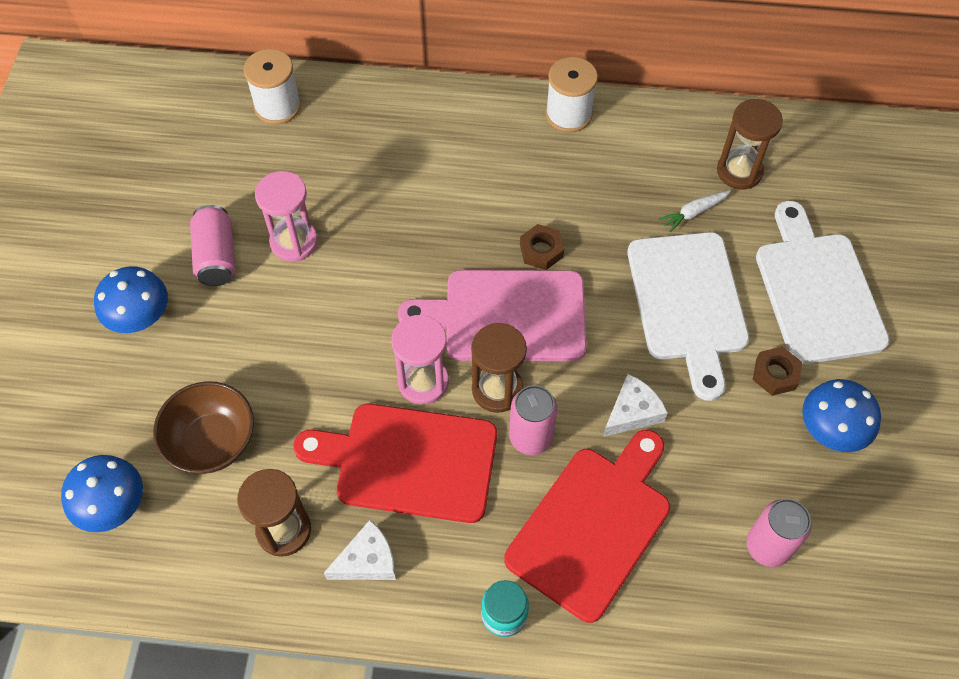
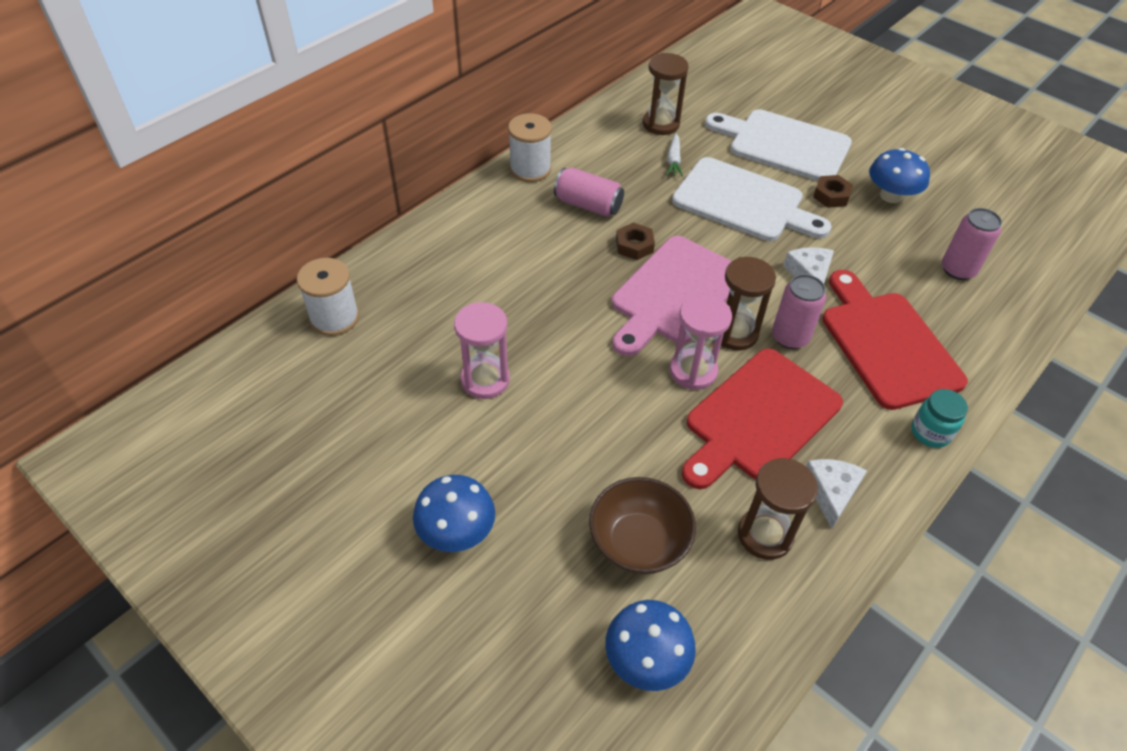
camera: 55 degrees left, 10 degrees down
pink can [190,205,235,286] -> pink can moved to [554,168,624,217]

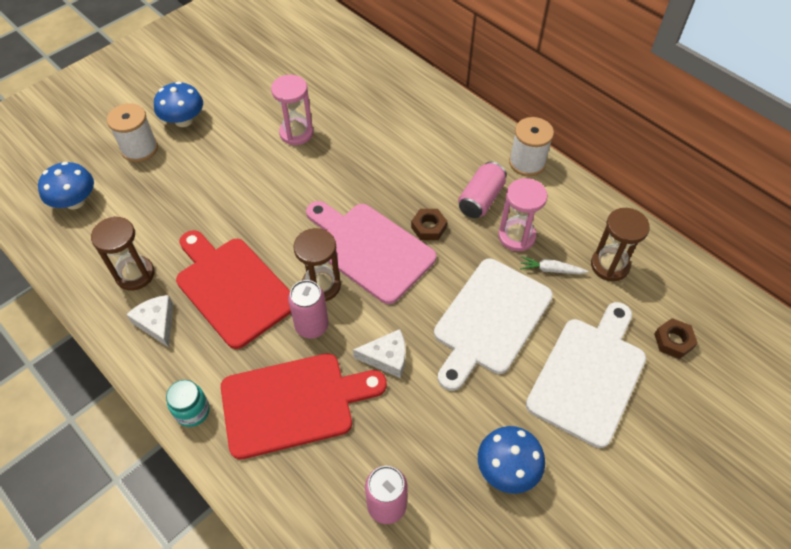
camera: 95 degrees right, 5 degrees up
white spool [297,258,359,336] -> white spool moved to [107,103,158,162]
brown bowl [589,477,696,574] -> none
pink hourglass [669,294,732,390] -> pink hourglass moved to [498,178,547,251]
white cheese [806,459,867,529] -> white cheese turned 135 degrees counterclockwise [126,295,173,347]
brown nut [813,175,853,208] -> brown nut moved to [654,318,698,359]

